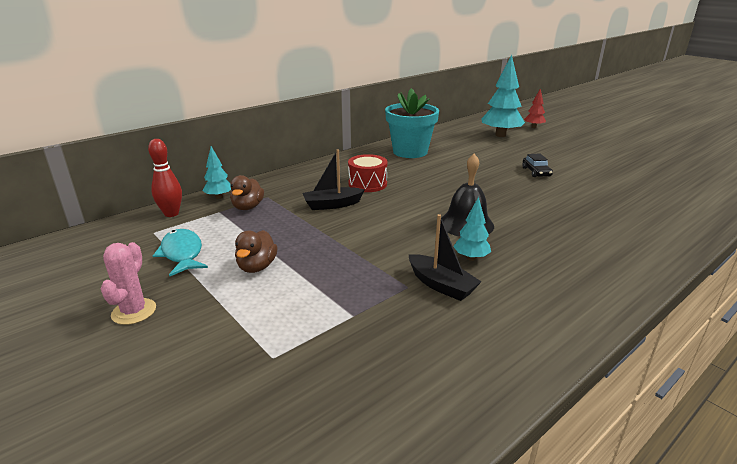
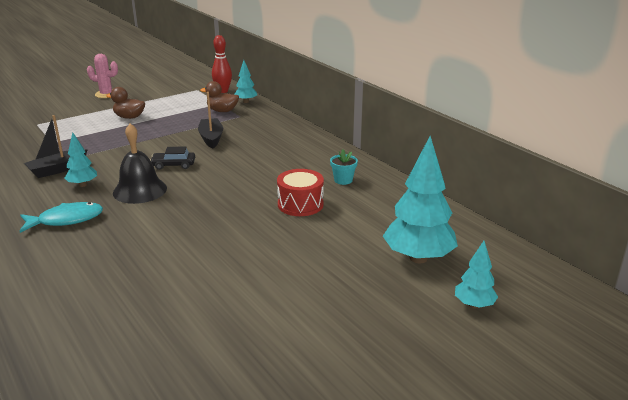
camera: 95 degrees right, 0 degrees up
turquoise fish [153,229,208,277] -> turquoise fish moved to [20,202,103,233]
red drum [348,154,388,192] -> red drum moved to [277,169,324,216]
turquoise flower pot [385,88,439,158] -> turquoise flower pot [330,149,358,185], size x0.41
black car [522,153,553,177] -> black car moved to [150,146,195,170]
red tree [524,88,546,128] -> turquoise tree [455,241,498,309]

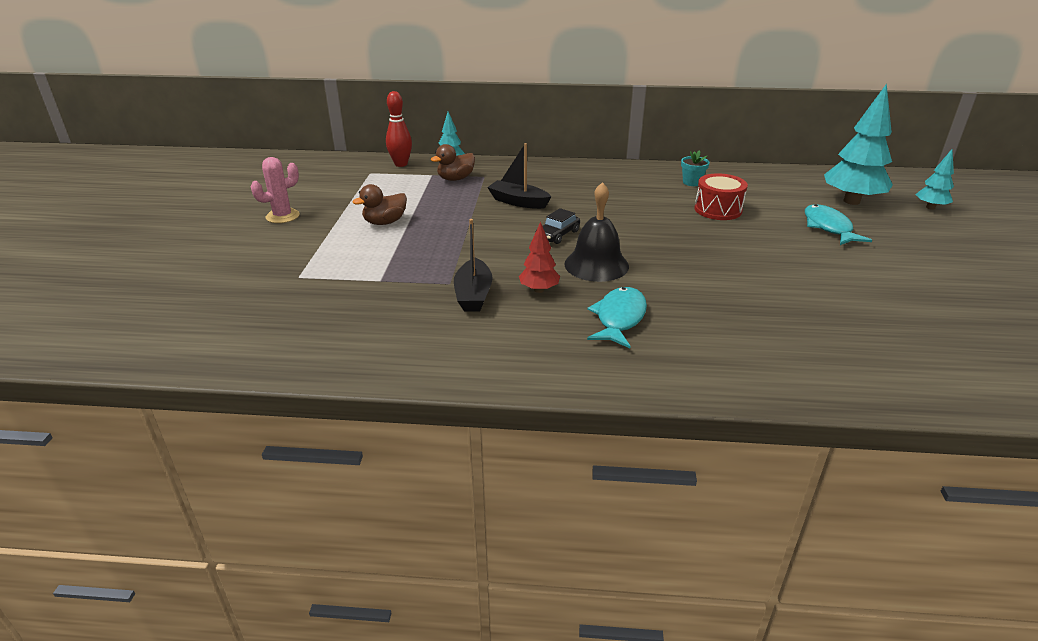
camera: 50 degrees left, 5 degrees up
turquoise tree [65,132,97,187] -> red tree [519,222,560,293]
none -> turquoise fish [805,204,872,245]

